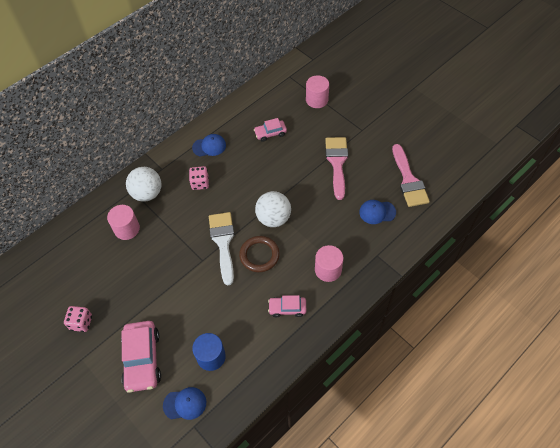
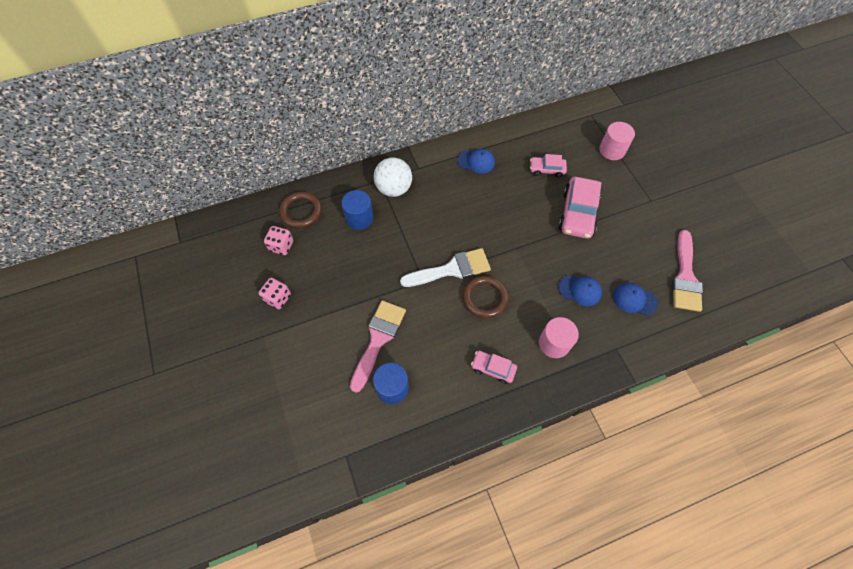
camera: 20 degrees right, 5 degrees up
pink cylinder [107,205,140,240] -> blue cylinder [341,190,373,230]
pink car [121,321,161,393] -> pink car moved to [558,177,601,239]
blue cap [163,387,206,420] -> blue cap moved to [558,275,602,306]
pink dice [189,166,209,190] -> pink dice moved to [264,226,293,255]
white brush [209,212,234,285] -> white brush turned 60 degrees clockwise [400,248,491,287]
white ball [255,191,291,227] -> none
pink brush [325,137,348,200] -> pink brush moved to [350,301,406,393]
none -> brown ring [279,192,322,228]

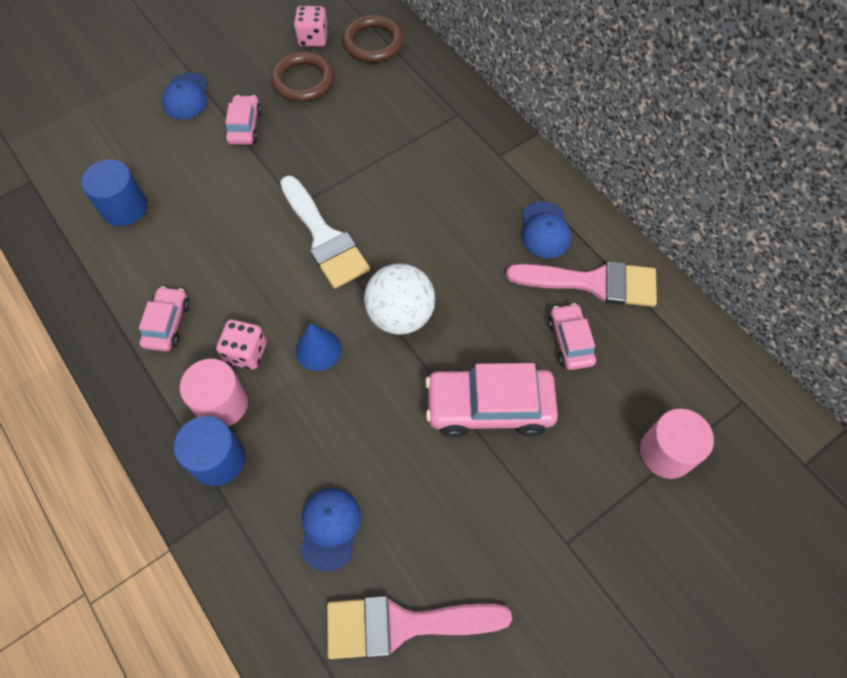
camera: 75 degrees right, 0 degrees up
pink dice [259,278,291,309] -> pink dice moved to [216,319,267,370]
blue cylinder [341,190,373,230] -> blue cylinder moved to [174,416,245,486]
pink brush [350,301,406,393] -> pink brush moved to [506,261,657,307]
white ball [374,157,412,197] -> white ball moved to [364,263,435,335]
brown ring [462,276,509,318] -> brown ring moved to [271,52,334,102]
blue cap [558,275,602,306] -> blue cap moved to [162,72,208,119]
none -> pink car [225,95,262,145]
none -> blue cone [296,323,342,371]

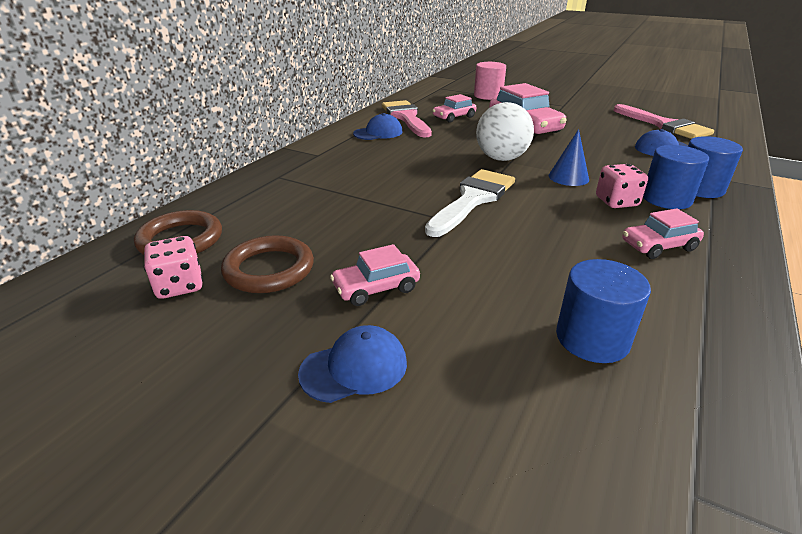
camera: 115 degrees left, 30 degrees down
pink cylinder [180,359,248,426] -> blue cylinder [643,145,709,209]

